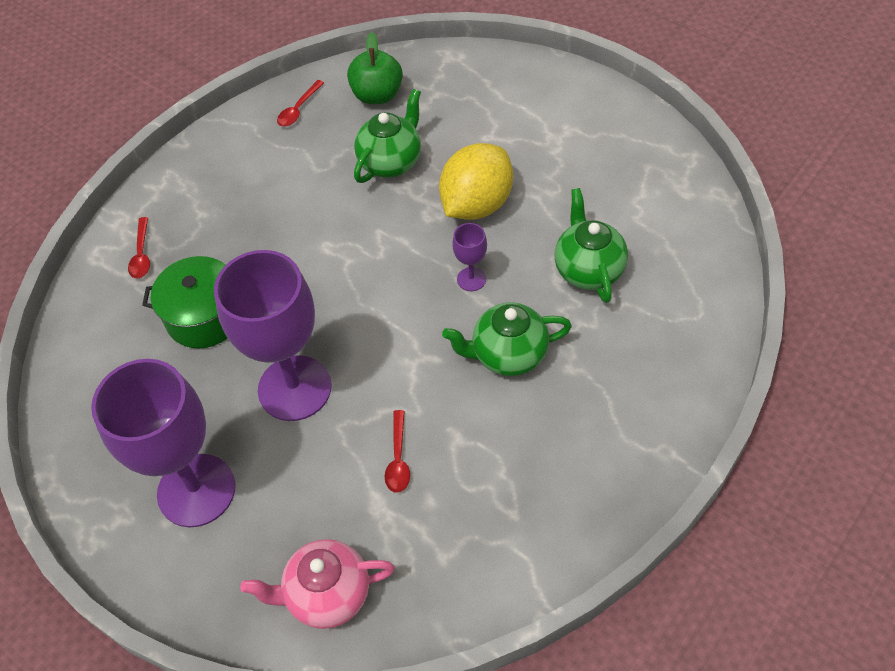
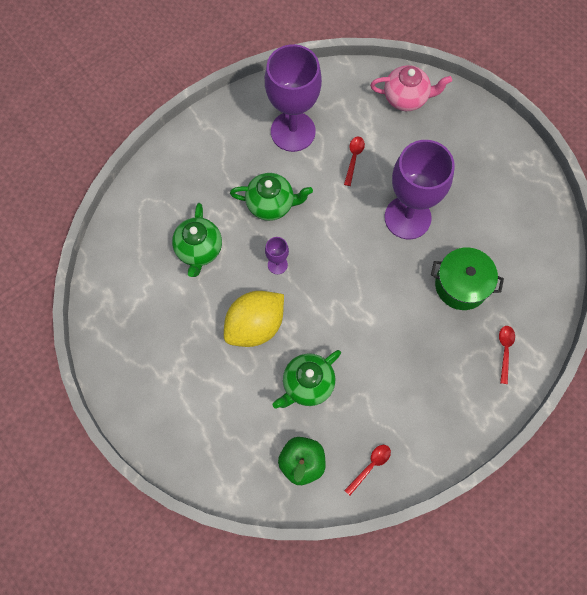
camera: 170 degrees left, 15 degrees up
purple goblet [91,359,236,528] -> purple goblet moved to [265,44,322,152]

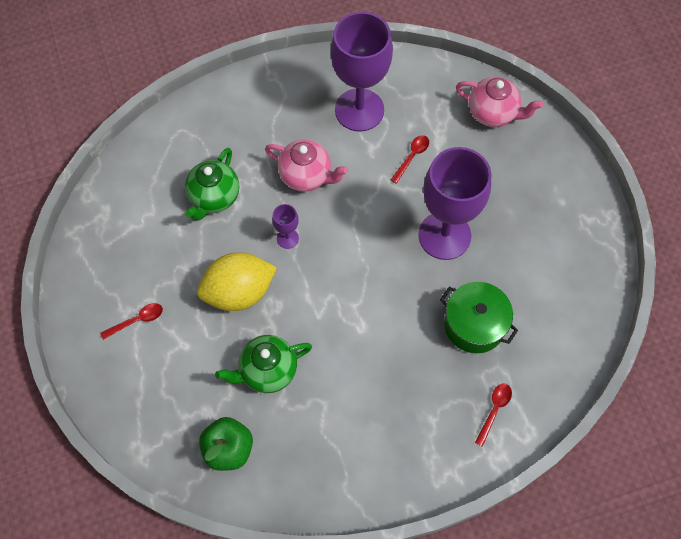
camera: 20 degrees right, 5 degrees down
green teapot [230,173,313,221] -> pink teapot [265,139,348,192]
red spoon [344,445,391,496] -> red spoon moved to [100,303,163,340]

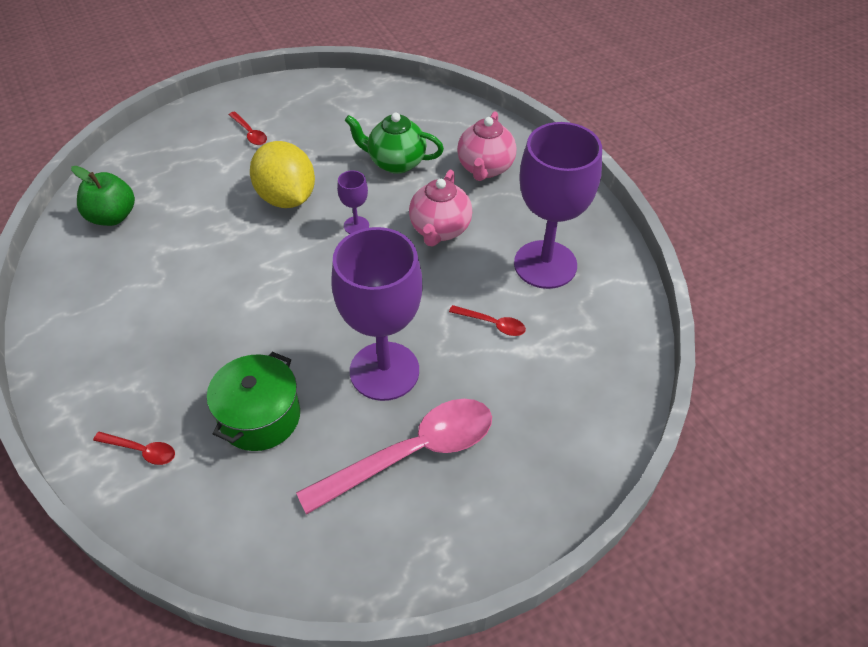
camera: 80 degrees right, 15 degrees down
green teapot [215,335,312,393] -> none
pink teapot [456,77,543,127] -> pink teapot moved to [457,111,516,181]
none -> pink spoon [296,399,492,515]

